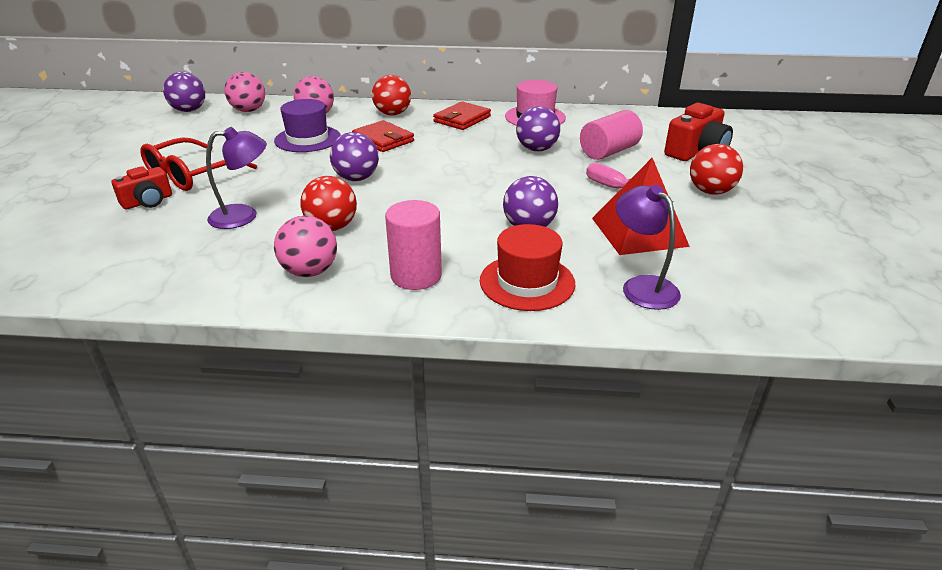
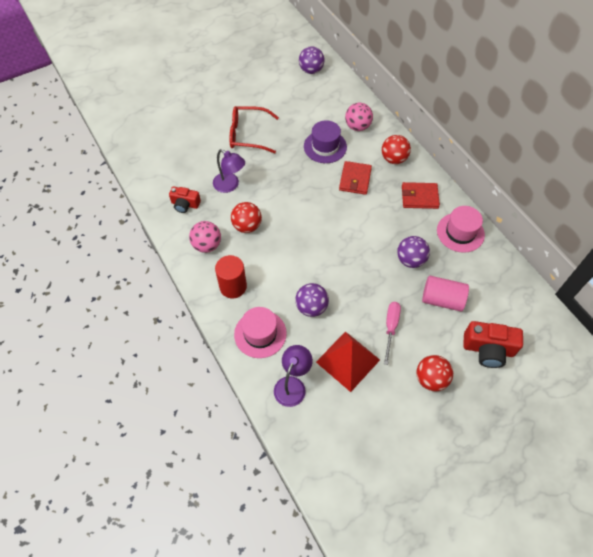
camera: 55 degrees right, 25 degrees up
red camera [112,166,172,209] -> red camera moved to [169,187,201,213]
pink ball [224,72,265,112] -> none
purple ball [330,132,379,181] -> none
pink cylinder [385,200,442,290] -> red cylinder [215,255,247,298]
red hat [480,224,575,311] -> pink hat [234,307,287,358]

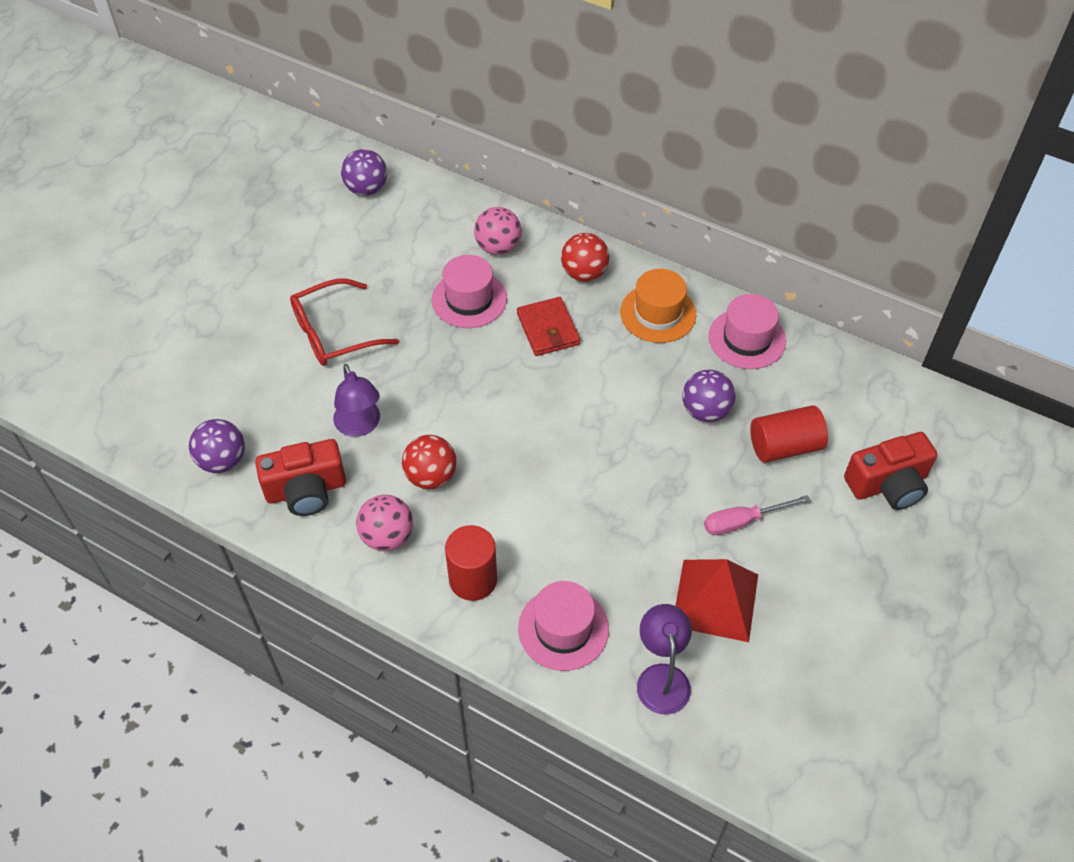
camera: 30 degrees left, 5 degrees down
red camera [169,187,201,213] -> red camera [255,439,346,516], size x1.57
purple lamp [213,149,245,193] -> purple lamp turned 60 degrees clockwise [333,364,380,437]
purple ball [295,283,329,317] -> purple ball moved to [189,419,245,473]
purple hat [304,120,347,163] -> pink hat [432,255,507,328]
pink screwdriver [384,302,401,365] -> pink screwdriver turned 90 degrees counterclockwise [704,495,810,535]
red wallet [402,182,440,209] -> orange hat [620,269,696,343]
red ball [416,355,453,391] -> none
pink cylinder [422,276,469,312] -> red cylinder [750,405,828,463]

